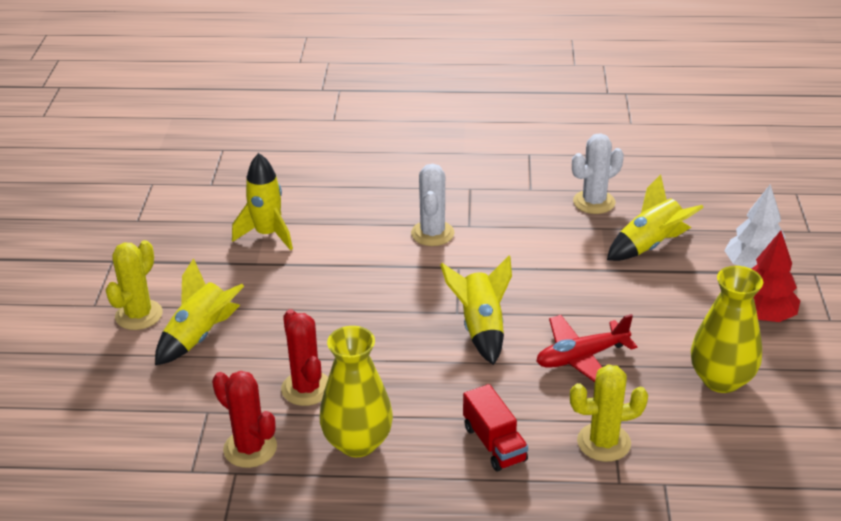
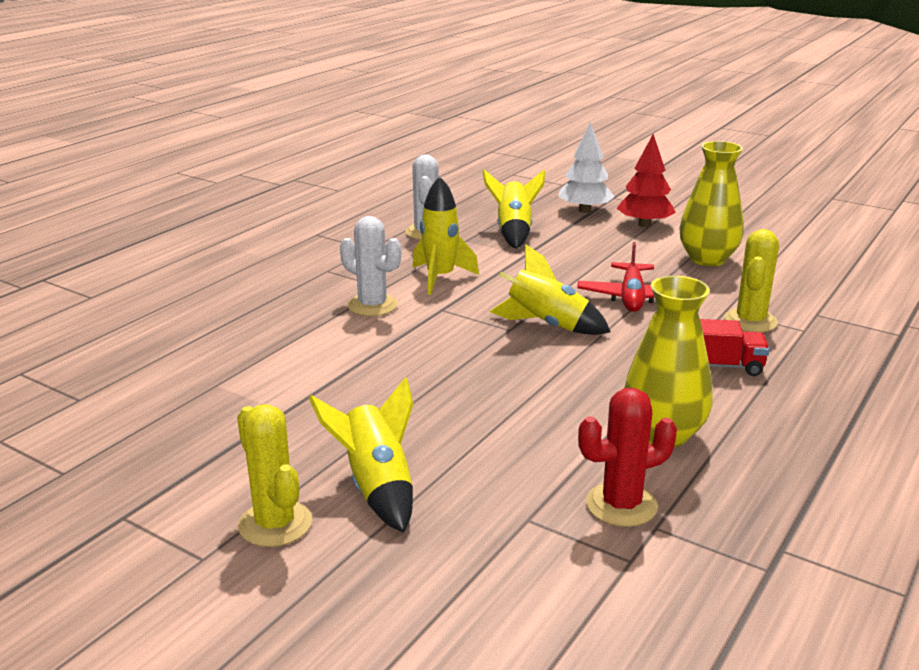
camera: 60 degrees left, 10 degrees down
yellow rocket [232,153,293,250] -> yellow rocket moved to [413,176,479,295]
red cactus [281,309,328,406] -> none

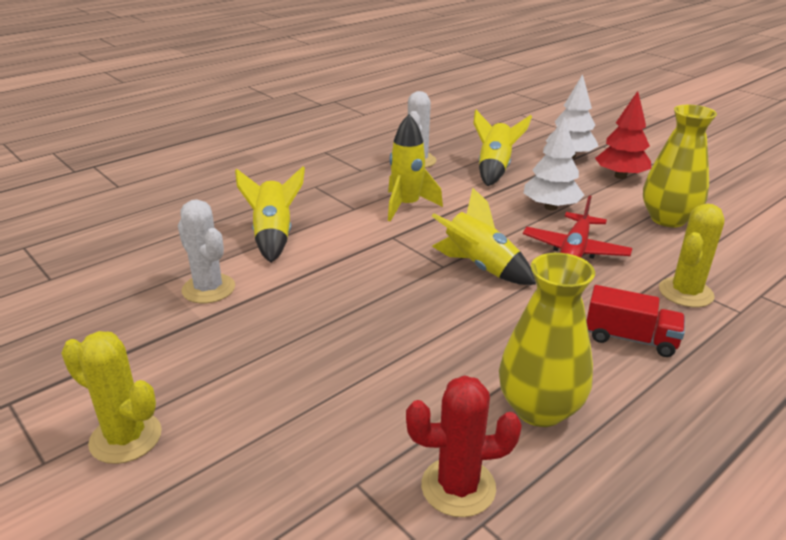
camera: 15 degrees right, 5 degrees up
yellow cactus [237,404,312,547] -> yellow cactus turned 45 degrees counterclockwise [61,331,162,464]
yellow rocket [309,377,413,533] -> yellow rocket moved to [235,166,305,263]
white cactus [340,216,401,316] -> white cactus moved to [178,199,235,303]
none -> white tree [524,116,584,211]

